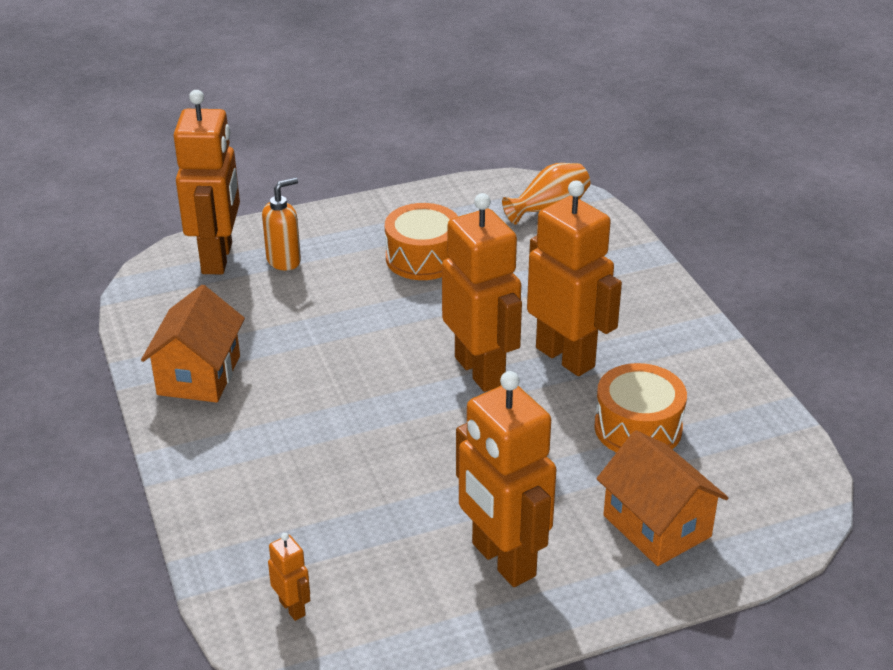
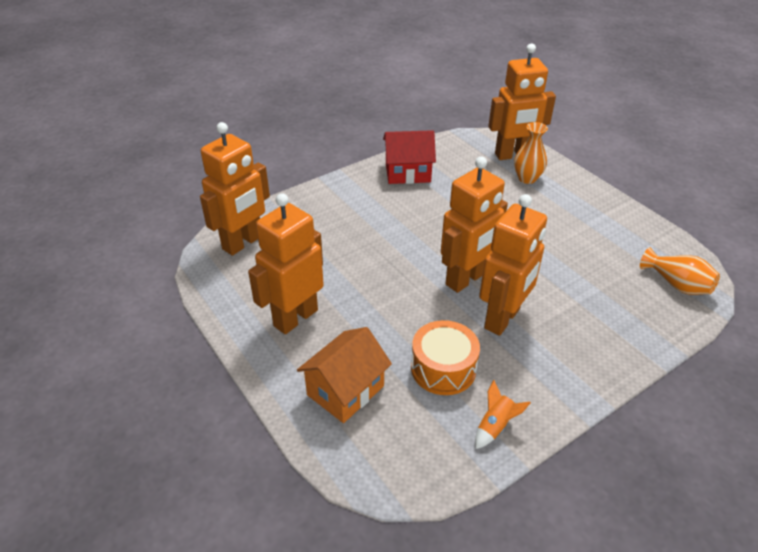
camera: 75 degrees right, 5 degrees up
orange house [141,285,245,403] -> red house [383,130,436,184]
orange soap dispenser [262,178,301,270] -> orange vase [514,122,548,184]
orange robot [268,533,310,621] -> orange robot [200,122,270,256], size x2.35
orange drum [385,203,458,280] -> none
none -> orange rocket [475,380,531,449]

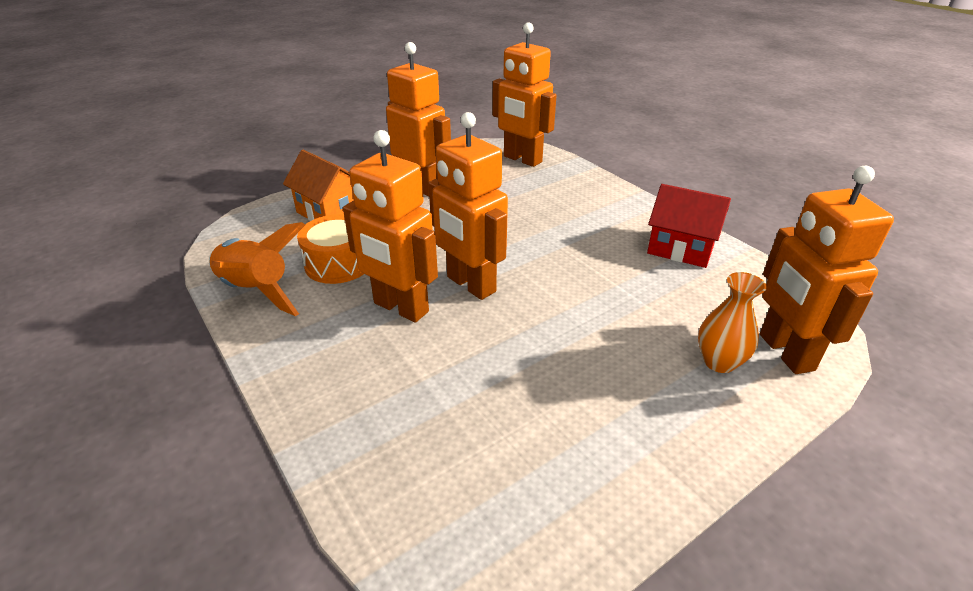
camera: 90 degrees right, 5 degrees down
red house [383,130,436,184] -> red house turned 60 degrees counterclockwise [647,184,731,268]
orange rocket [475,380,531,449] -> orange rocket [209,222,305,316], size x2.04
orange vase [640,248,720,295] -> none

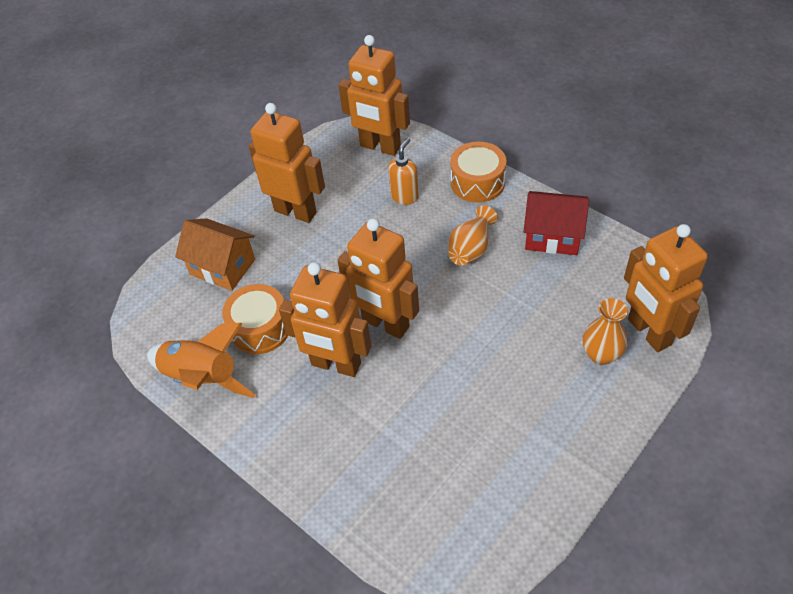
camera: 10 degrees left, 15 degrees up
none -> orange soap dispenser [388,138,419,205]
none -> orange vase [448,205,498,266]
none -> orange drum [450,142,506,203]

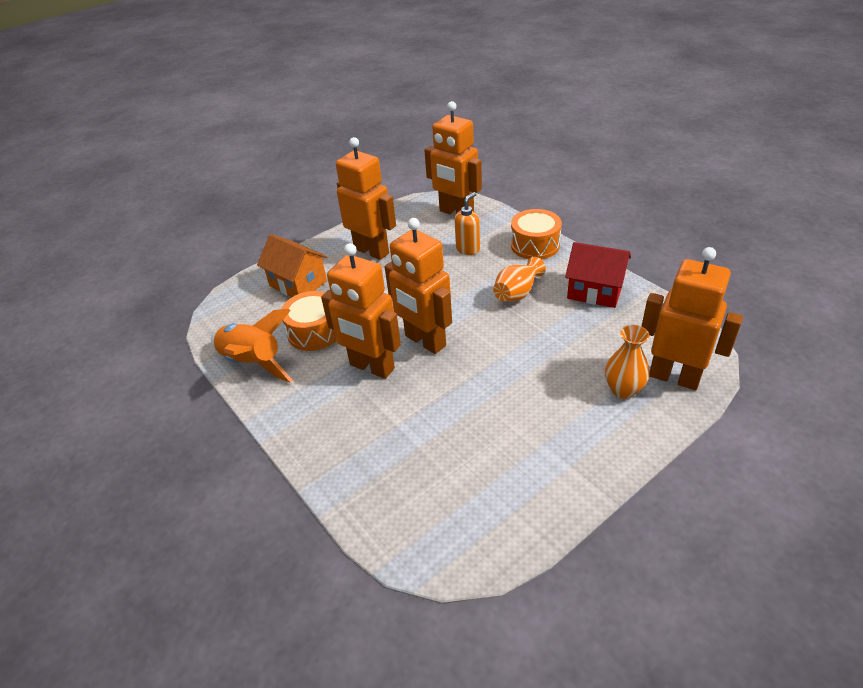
camera: 10 degrees right, 10 degrees down
orange robot [624,224,708,352] -> orange robot turned 135 degrees clockwise [642,247,743,390]

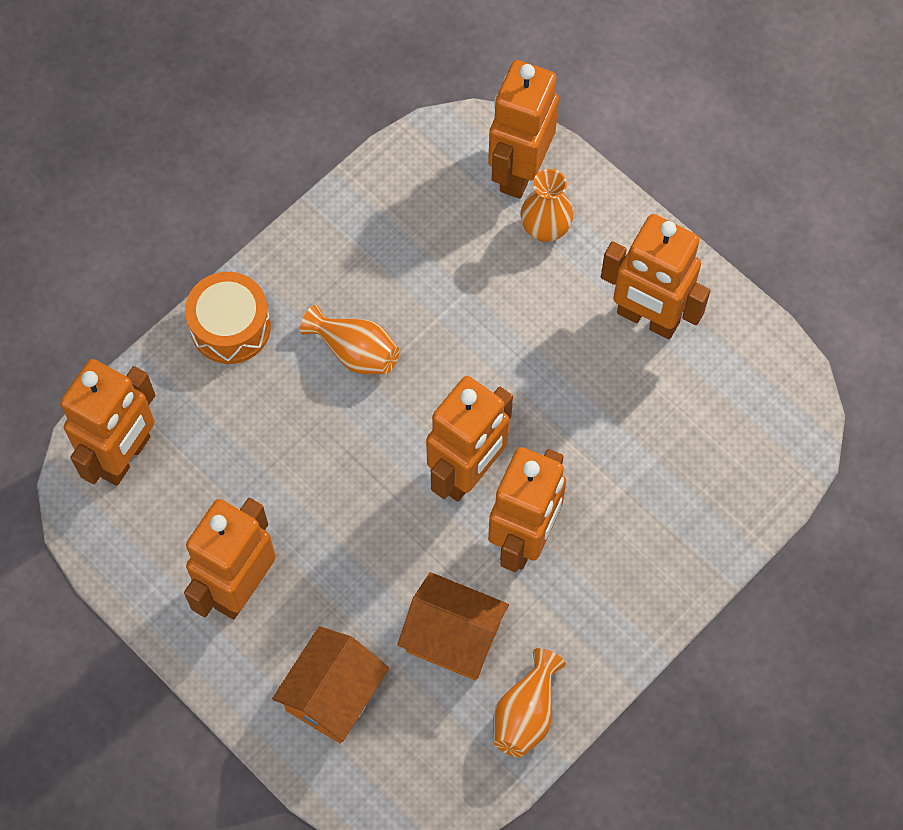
camera: 100 degrees left, 25 degrees up
orange rocket [211,309,293,383] -> orange vase [493,648,566,757]
orange drum [281,291,336,351] -> orange house [398,572,509,680]
orange soap dispenser [454,192,480,255] -> none
red house [565,242,631,308] -> none
none -> orange robot [601,214,710,339]

